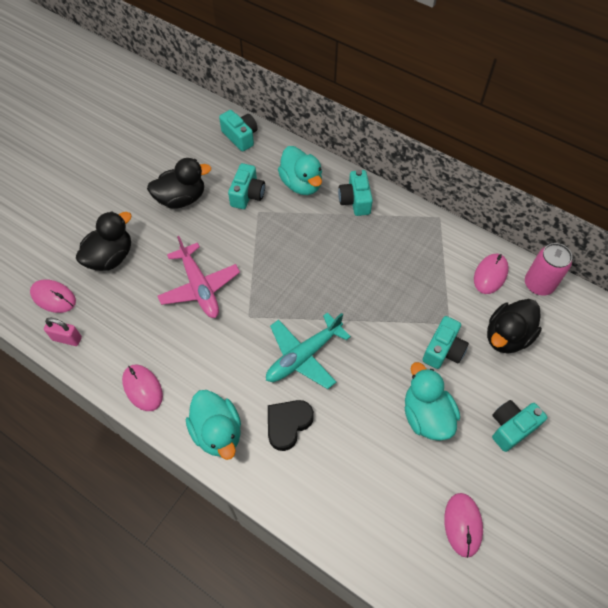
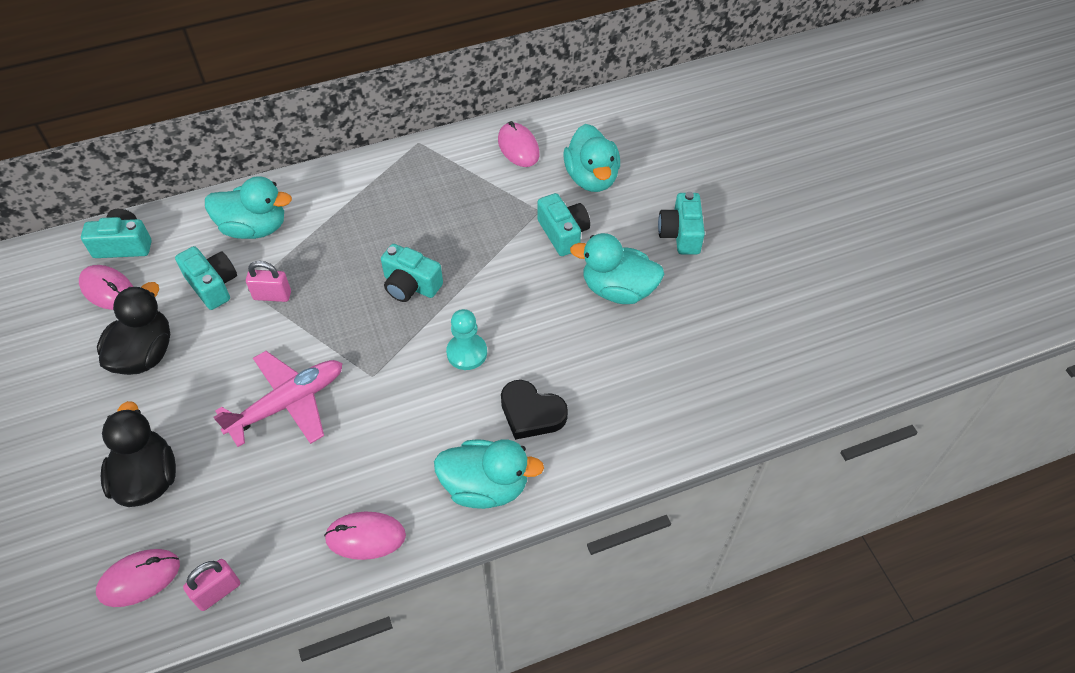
camera: 55 degrees left, 5 degrees down
pink plane [157,236,240,318] -> pink plane turned 45 degrees counterclockwise [213,351,342,447]
turquoise plane [266,313,351,389] -> turquoise pawn [446,309,487,370]
black heart [268,400,314,451] -> black heart turned 45 degrees counterclockwise [501,380,568,440]
turquoise camera [338,170,373,216] -> turquoise camera moved to [381,244,443,302]
pink mouse [444,493,483,558] -> pink mouse moved to [79,265,133,310]
black duck [487,299,542,354] -> turquoise duck [563,124,620,192]
pink can [525,243,572,296] -> none
none -> pink padlock [246,261,291,302]

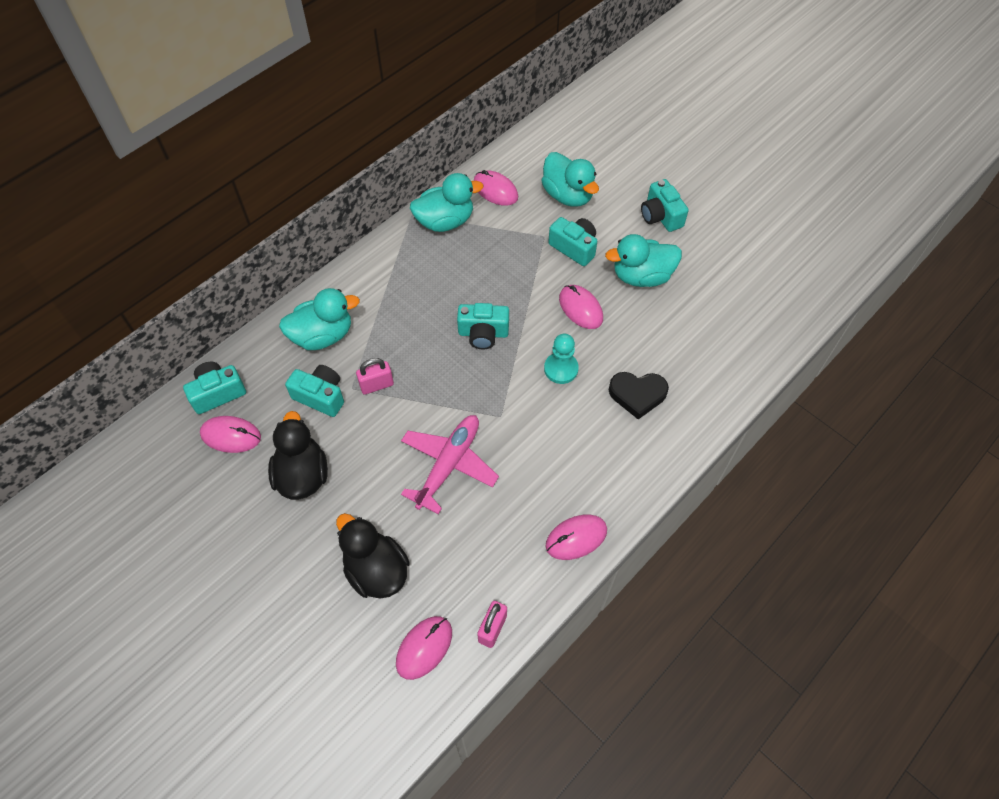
camera: 25 degrees left, 5 degrees up
turquoise duck [434,439,544,509] -> turquoise duck moved to [410,173,483,232]
none -> pink mouse [559,285,603,329]

